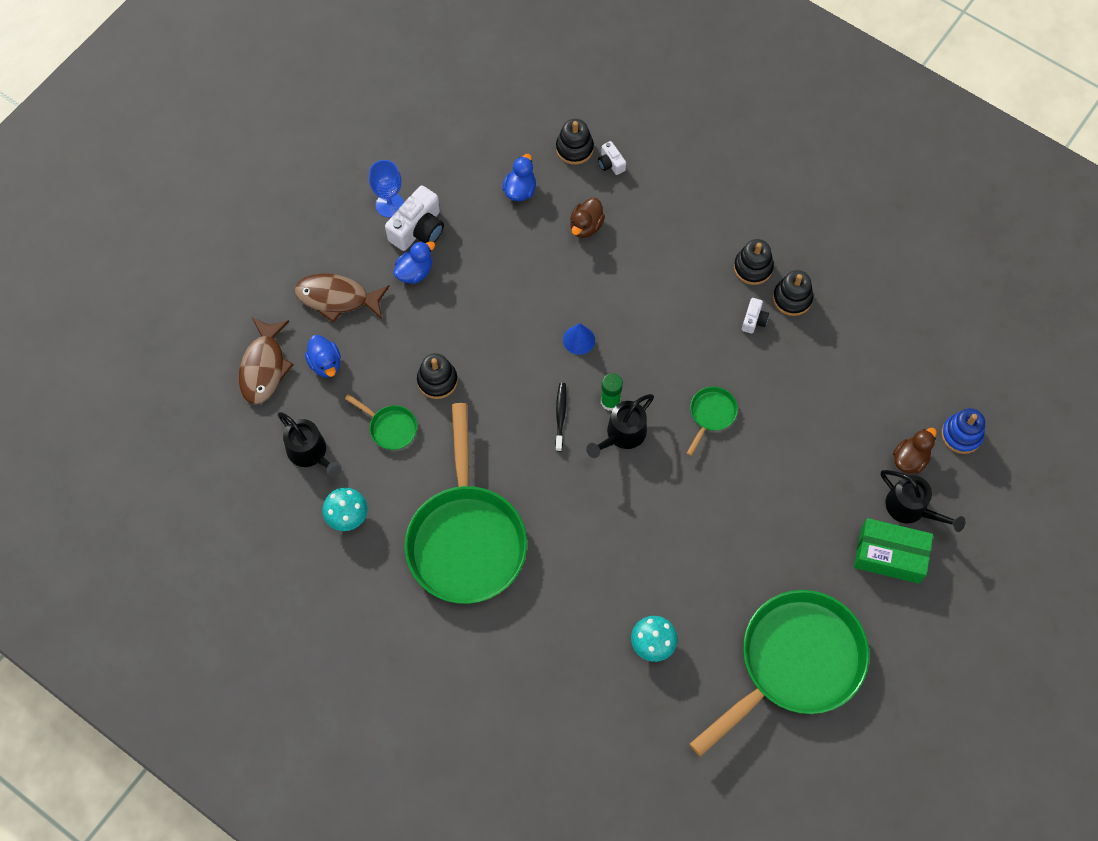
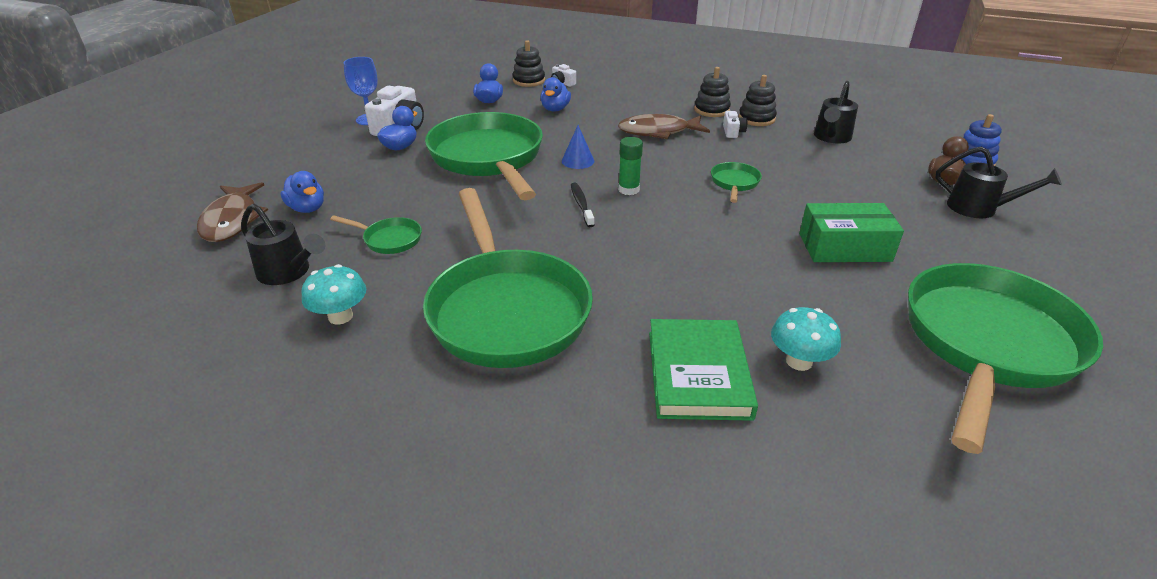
camera: 15 degrees left, 30 degrees down
brown fish [294,274,389,323] -> brown fish moved to [618,114,710,139]
black stacking toy [417,353,458,399] -> none
brown duck [570,198,605,238] -> blue duck [540,77,571,112]
black watering can [586,394,654,458] -> black watering can moved to [814,81,858,143]
green box [854,518,933,584] -> green box moved to [799,203,904,262]
none -> green pan [425,112,543,200]
none -> green book [649,319,758,421]

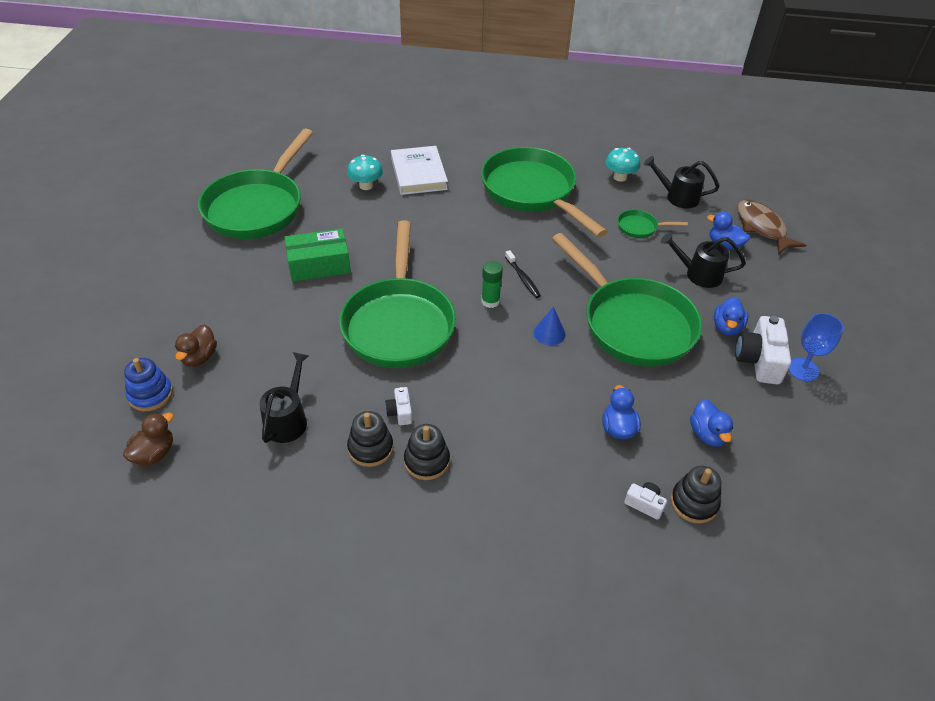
camera: 165 degrees right, 10 degrees up
brown fish [618,114,710,139] -> none
green book [649,319,758,421] -> white book [391,146,448,195]
green pan [711,162,762,203] -> green pan [339,221,456,368], size x2.47
black watering can [936,146,1062,218] -> black watering can moved to [661,232,746,288]
none -> brown duck [123,412,174,465]

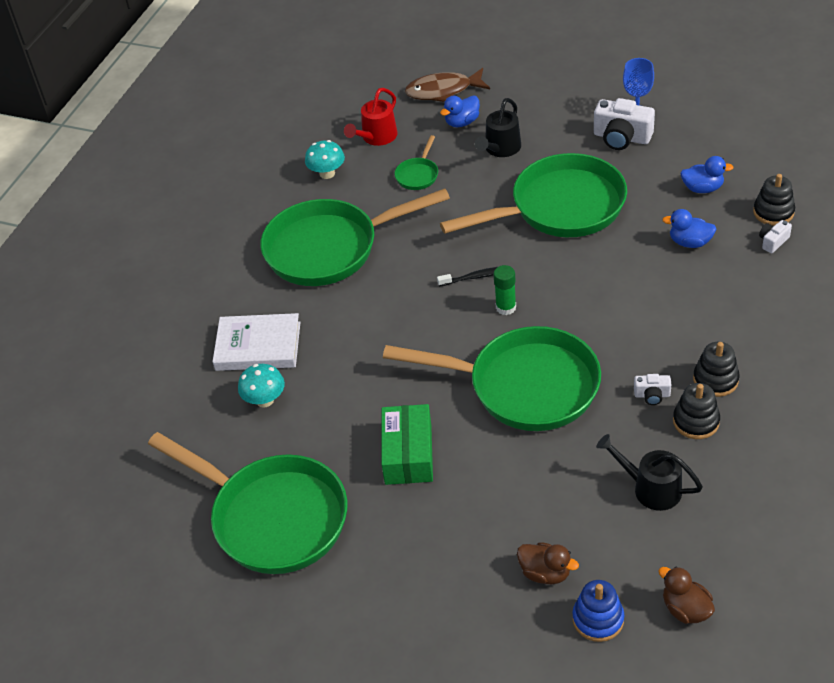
camera: 70 degrees left, 0 degrees up
blue cone [534,307,565,345] -> none
black watering can [644,156,719,208] -> red watering can [344,88,398,146]
blue duck [714,297,748,336] -> none

